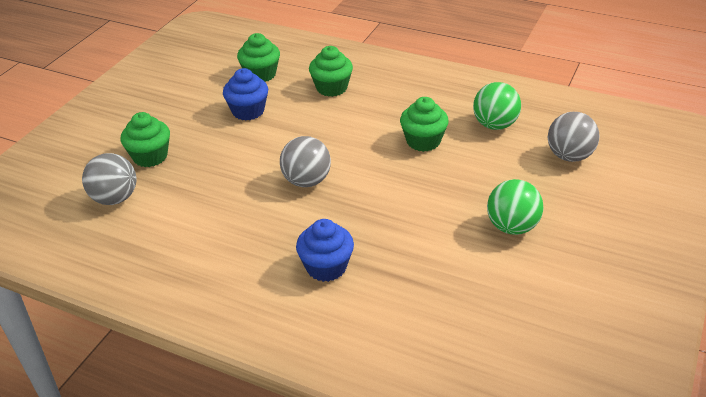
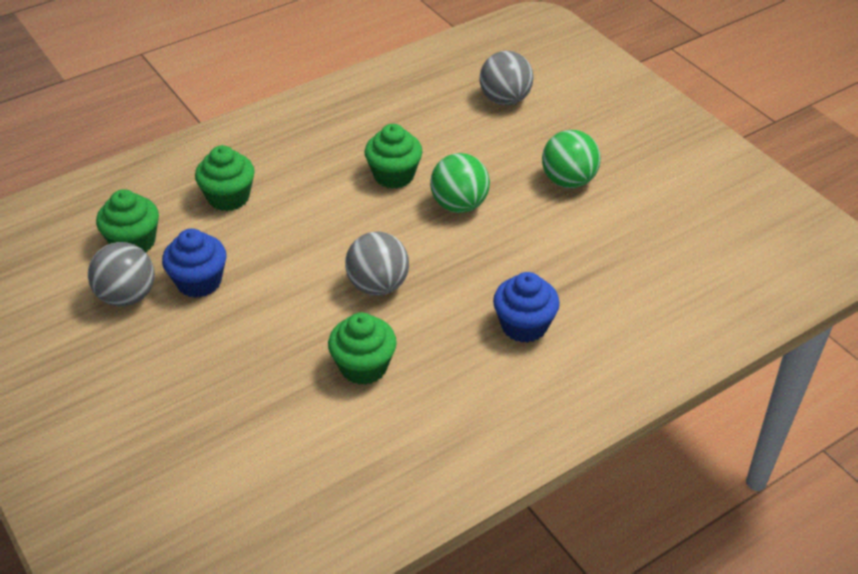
camera: 60 degrees left, 5 degrees up
grey ball [82,153,136,205] -> grey ball moved to [88,242,155,306]
green cupcake [120,112,170,167] -> green cupcake moved to [328,312,397,385]
green ball [473,82,521,130] -> green ball moved to [430,153,490,213]

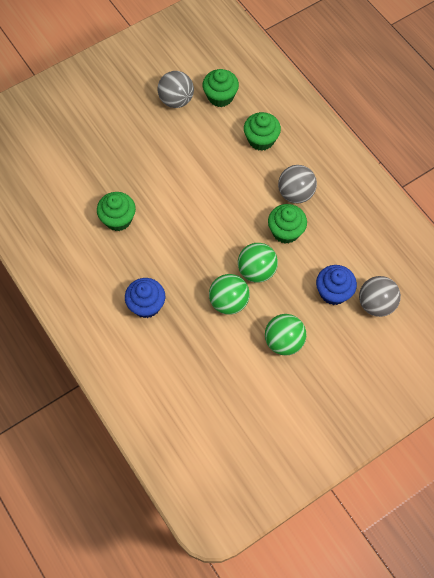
camera: 90 degrees right, 20 degrees up
blue cupcake [162,229,226,298] -> blue cupcake moved to [316,265,357,305]
grey ball [345,232,409,295] -> grey ball moved to [278,165,317,203]
none -> green ball [209,274,250,315]

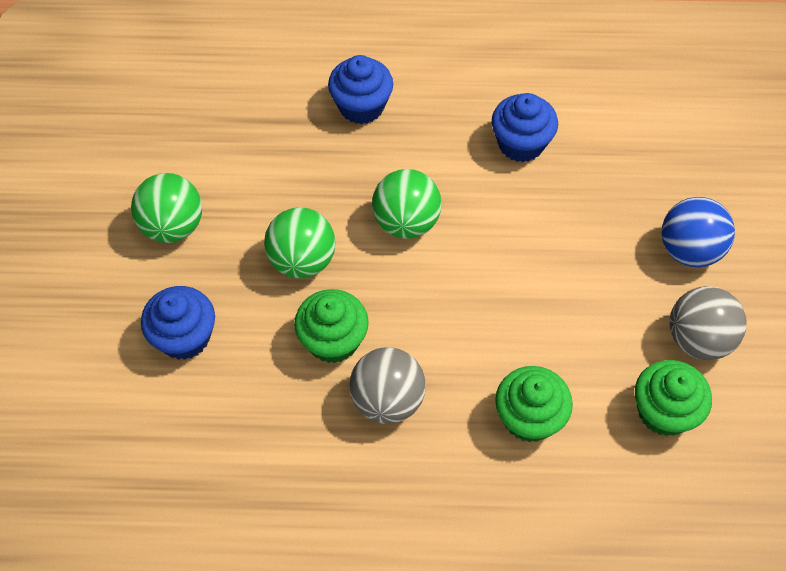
camera: 125 degrees right, 5 degrees down
green cupcake [97,192,136,231] -> blue cupcake [492,93,558,162]
green ball [209,274,250,315] -> green ball moved to [372,169,441,239]
grey ball [359,276,401,317] -> none
none -> blue ball [662,197,735,267]

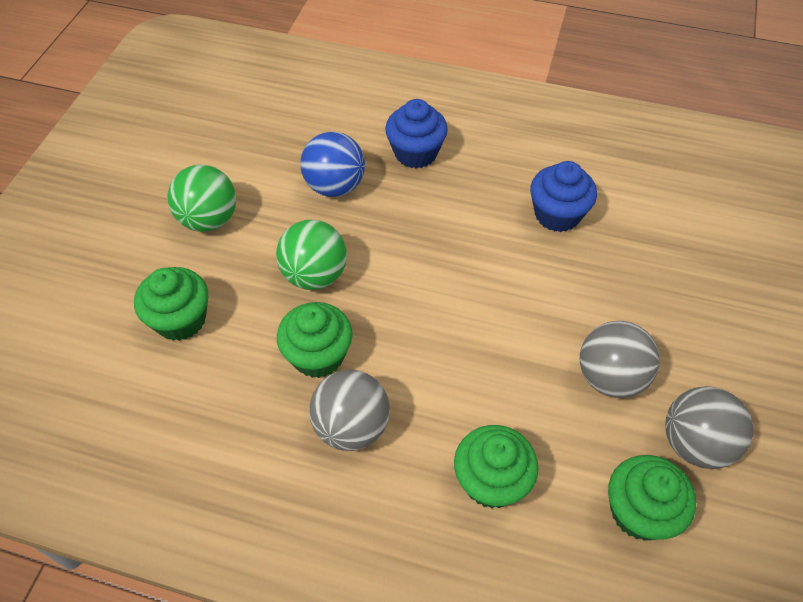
camera: 15 degrees right, 5 degrees down
blue cupcake [141,286,215,360] -> green cupcake [134,267,208,341]
green ball [372,169,441,239] -> none
blue ball [662,197,735,267] -> blue ball moved to [300,132,365,197]
none -> grey ball [580,321,660,398]

